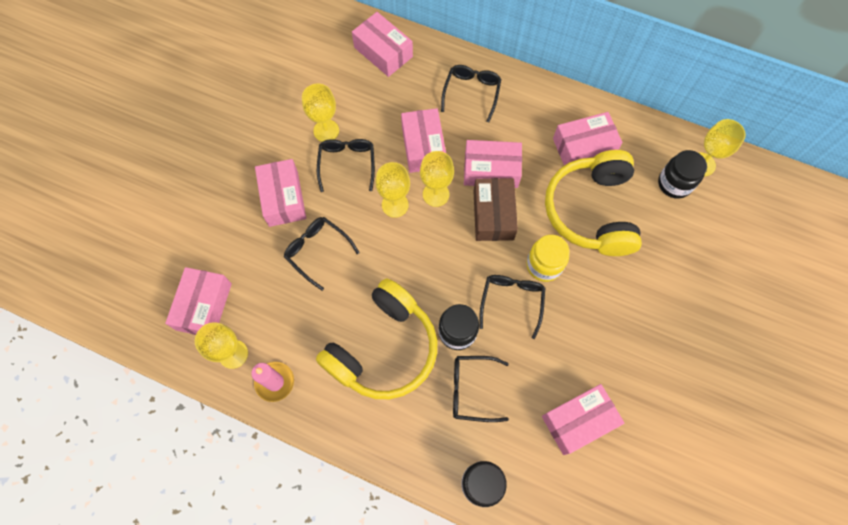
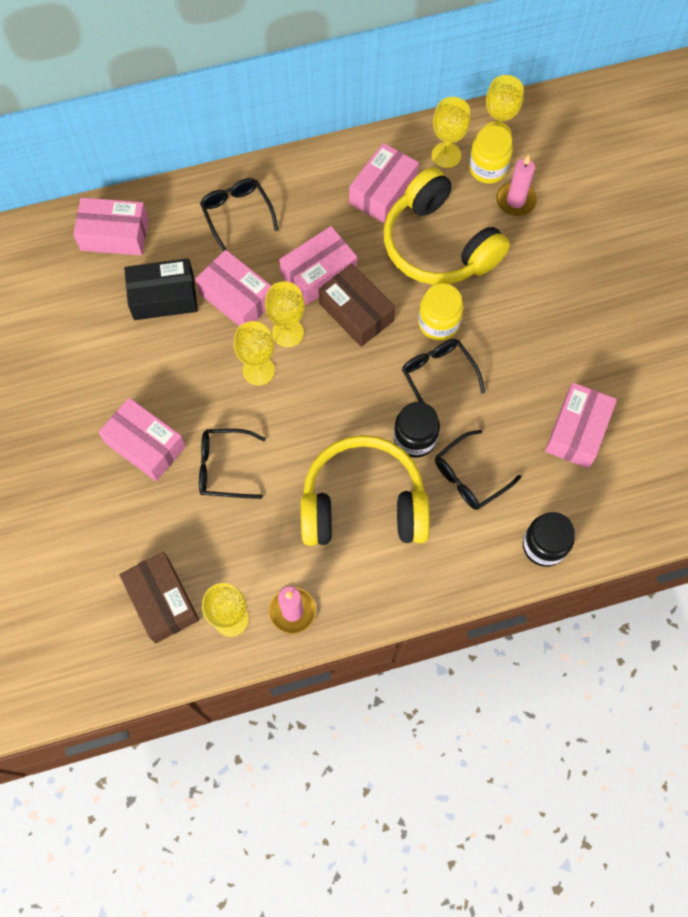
camera: 40 degrees left, 0 degrees up
pink box [165,267,232,335] -> brown box [119,552,199,644]
yellow goblet [302,84,339,142] -> yellow goblet moved to [432,97,471,168]
yellow headphones [316,278,437,399] -> yellow headphones turned 90 degrees counterclockwise [301,435,430,546]
black glasses [317,139,375,192] -> none
black jar [658,150,707,199] -> yellow jar [469,125,513,184]
none -> black box [124,258,198,320]
none -> pink candle [496,155,537,216]

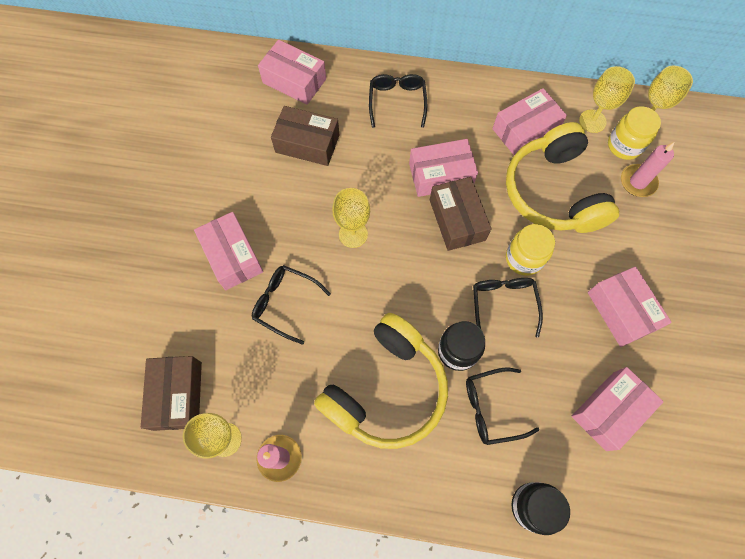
camera: 25 degrees right, 0 degrees up
black box [124,258,198,320] -> brown box [271,106,339,166]
pink box [195,250,271,326] -> pink box moved to [588,266,672,347]
yellow goblet [265,281,305,347] -> none
yellow headphones [301,435,430,546] -> yellow headphones turned 105 degrees clockwise [314,313,448,449]

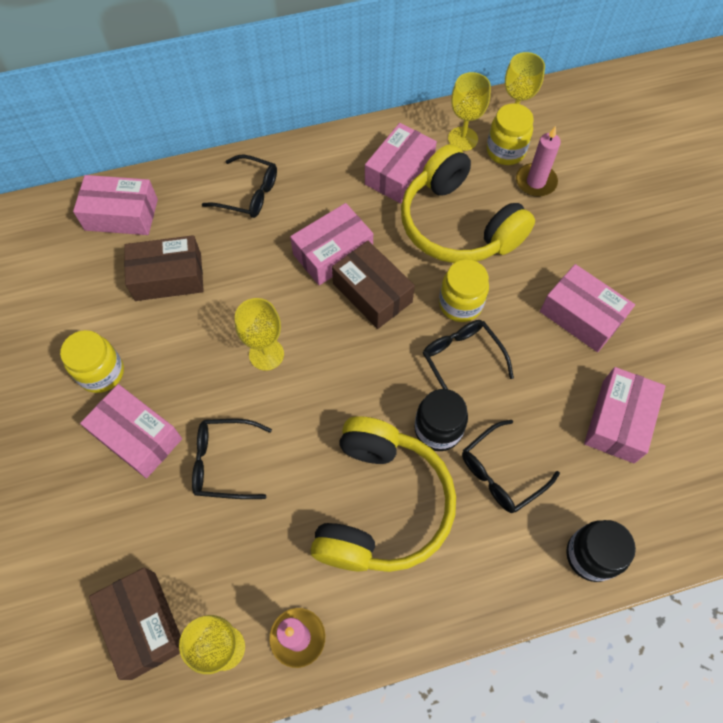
camera: 25 degrees left, 5 degrees down
black glasses [369,74,427,128] -> black glasses turned 135 degrees clockwise [202,155,277,218]
none -> yellow jar [60,330,124,393]

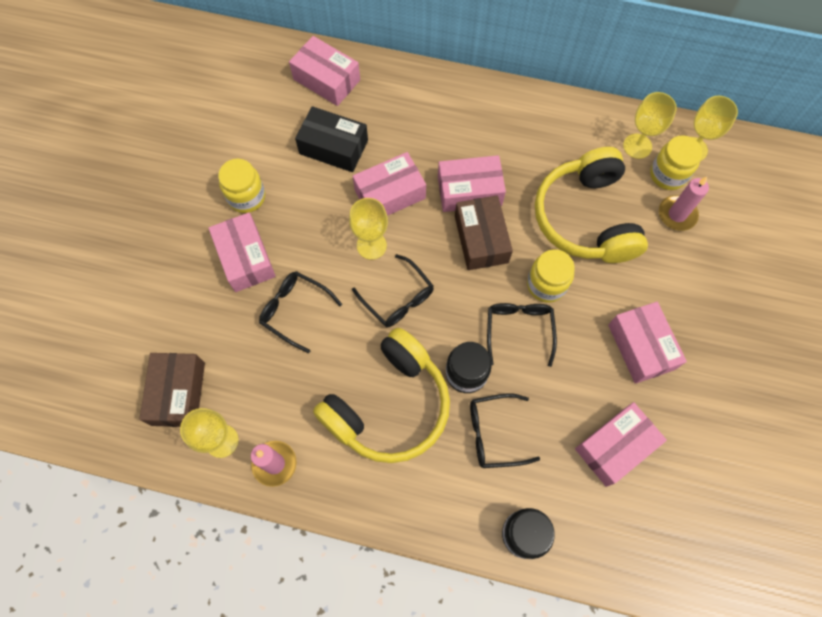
camera: 30 degrees right, 5 degrees up
brown box [124,235,204,301] -> black box [295,106,368,172]
black glasses [202,155,277,218] -> black glasses moved to [352,254,434,327]
pink box [365,123,437,203] -> pink box moved to [353,152,426,216]

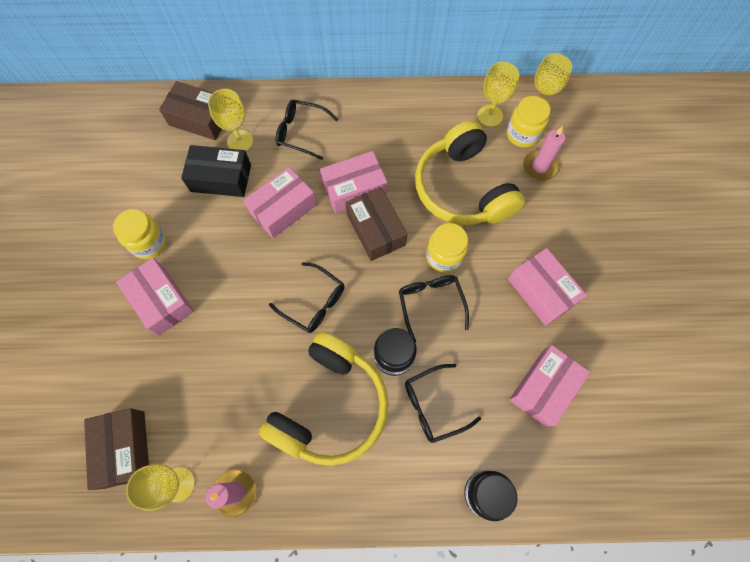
camera: 15 degrees left, 0 degrees up
black glasses [259,271,342,354] -> black glasses moved to [276,100,338,160]
pink box [289,36,360,106] -> brown box [159,81,222,140]
yellow goblet [349,198,388,260] -> yellow goblet moved to [208,89,253,151]

